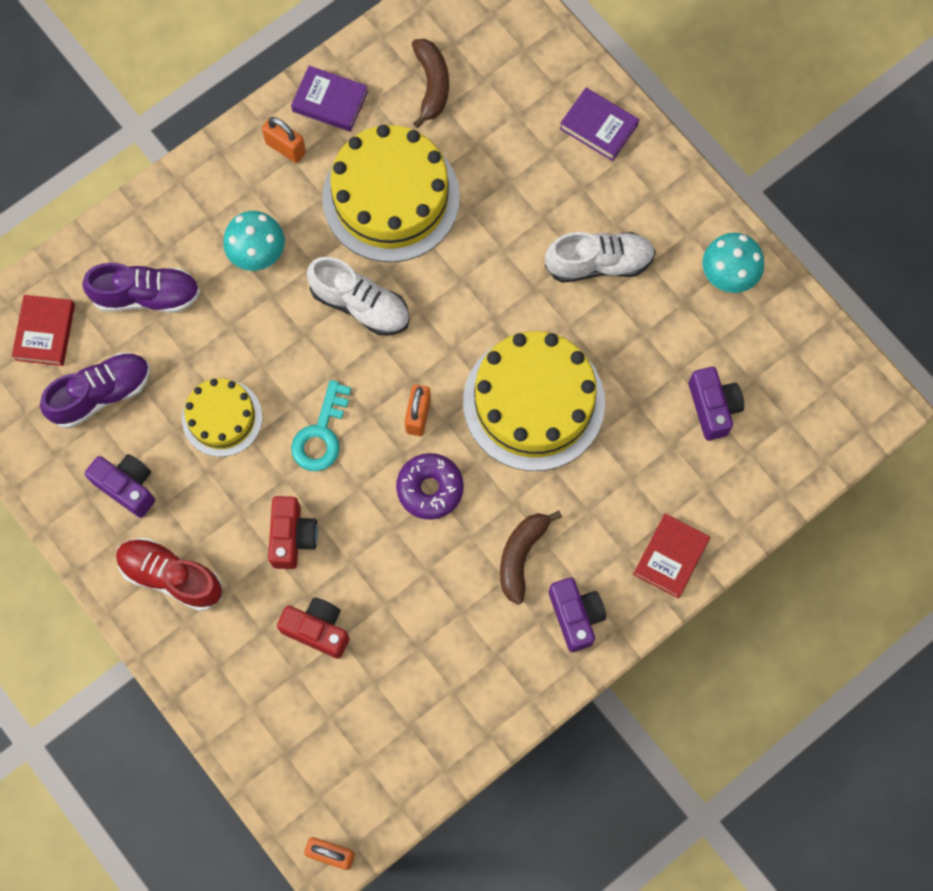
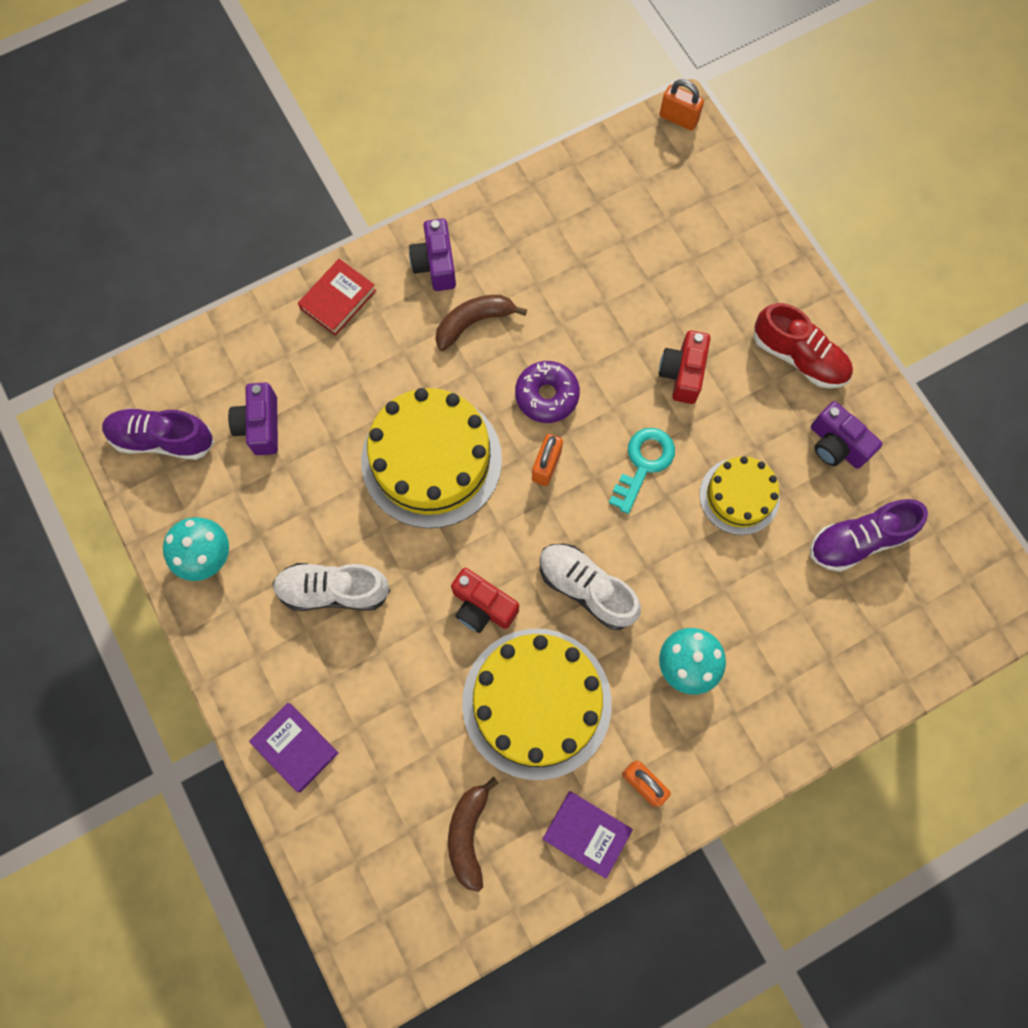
camera: 170 degrees left, 0 degrees up
red book [12,295,75,366] -> none
purple shoe [82,263,200,313] -> purple shoe moved to [102,408,214,460]
red camera [277,597,350,659] -> red camera moved to [451,568,519,633]
brown banana [500,511,562,605] -> brown banana turned 150 degrees counterclockwise [436,295,527,351]

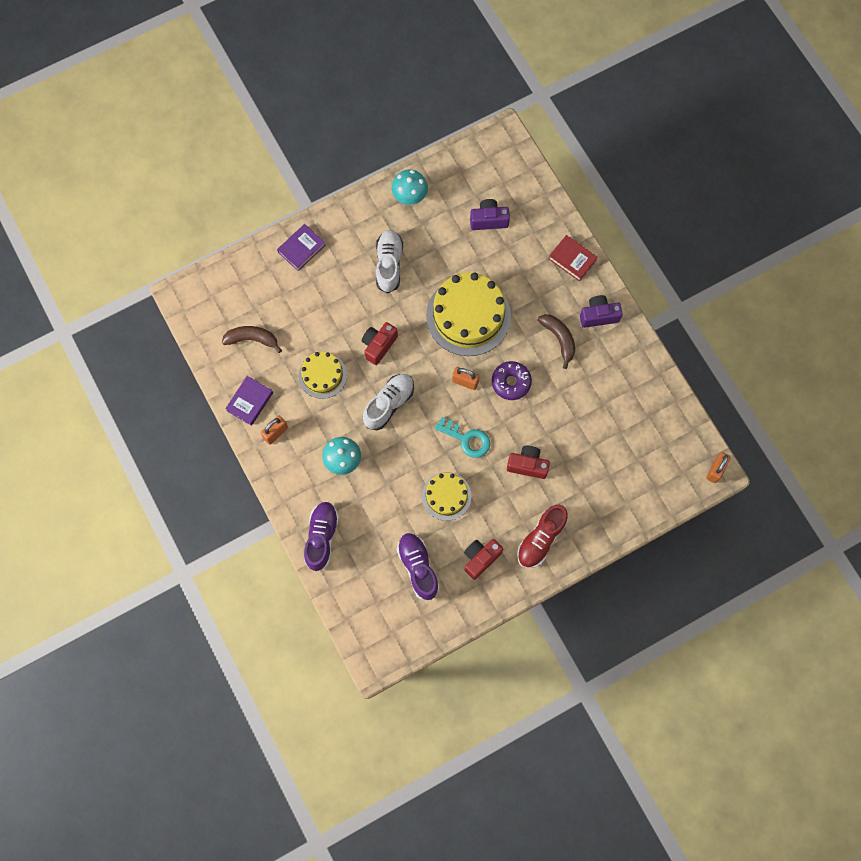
camera: 90 degrees right, 0 degrees up
purple shoe [102,408,214,460] -> purple shoe moved to [304,502,339,572]
yellow cake [462,629,612,780] -> yellow cake [299,351,347,399], size x0.56
purple camera [811,401,883,469] -> red camera [464,539,503,580]

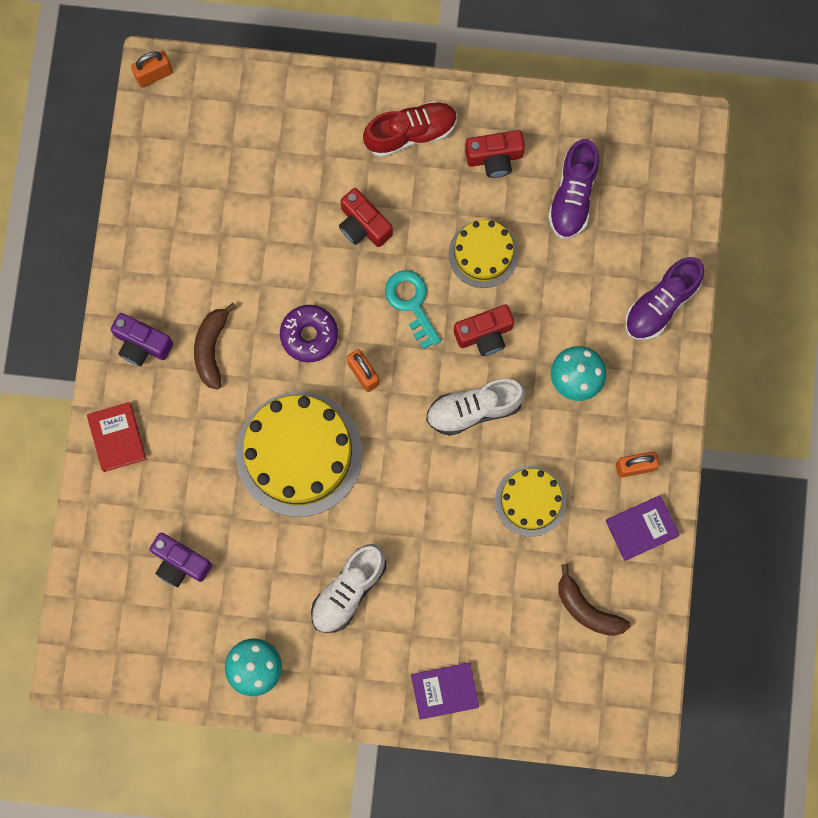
camera: 145 degrees left, 5 degrees up
red camera [362,322,398,365] -> red camera moved to [454,305,514,356]

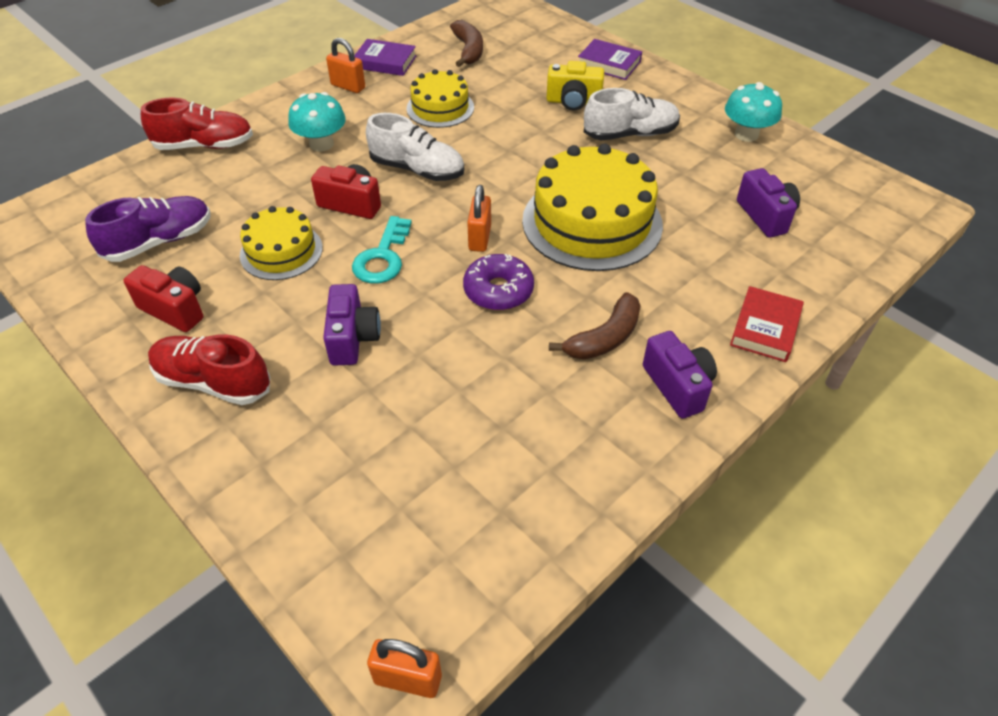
camera: 140 degrees left, 30 degrees down
red camera [339,188,393,247] -> purple camera [323,284,381,366]
purple shoe [625,257,704,340] -> red shoe [141,98,253,150]
none -> yellow camera [547,61,604,110]

